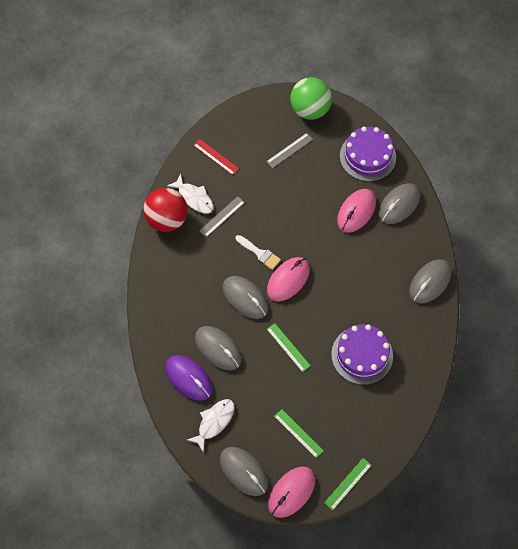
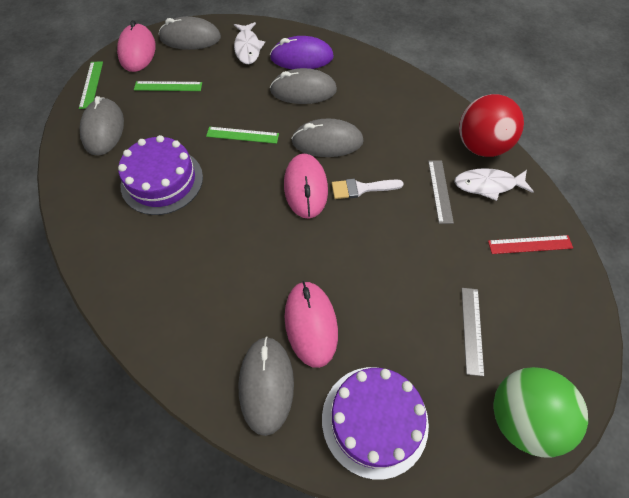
camera: 135 degrees right, 5 degrees down
grey mouse [409,259,451,304] -> grey mouse moved to [80,96,124,155]

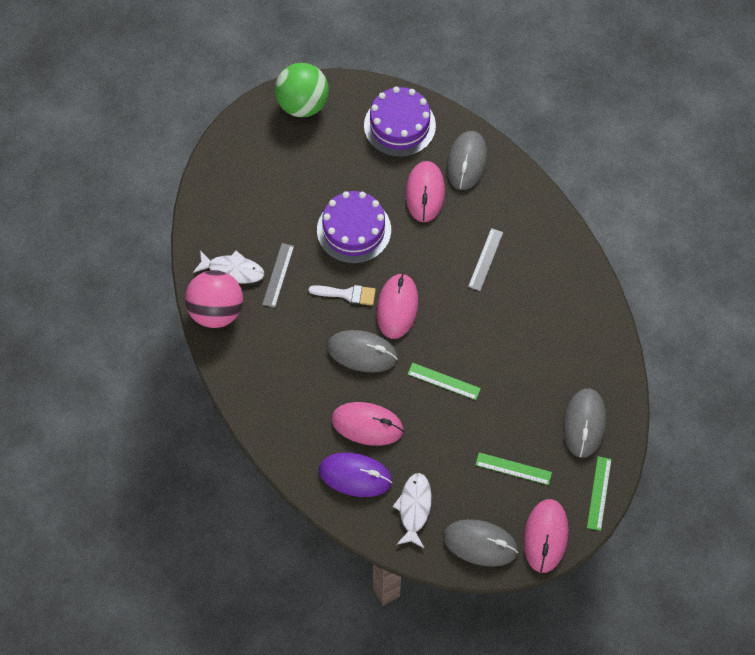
camera: 165 degrees left, 5 degrees up
purple cake [118,135,203,215] -> purple cake moved to [317,191,391,264]
grey mouse [270,68,337,104] -> pink mouse [331,402,404,446]
red ball [459,94,524,157] -> pink ball [185,270,243,328]
grey ruler [462,288,484,376] -> grey ruler moved to [468,228,503,291]
red ruler [488,235,573,254] -> none

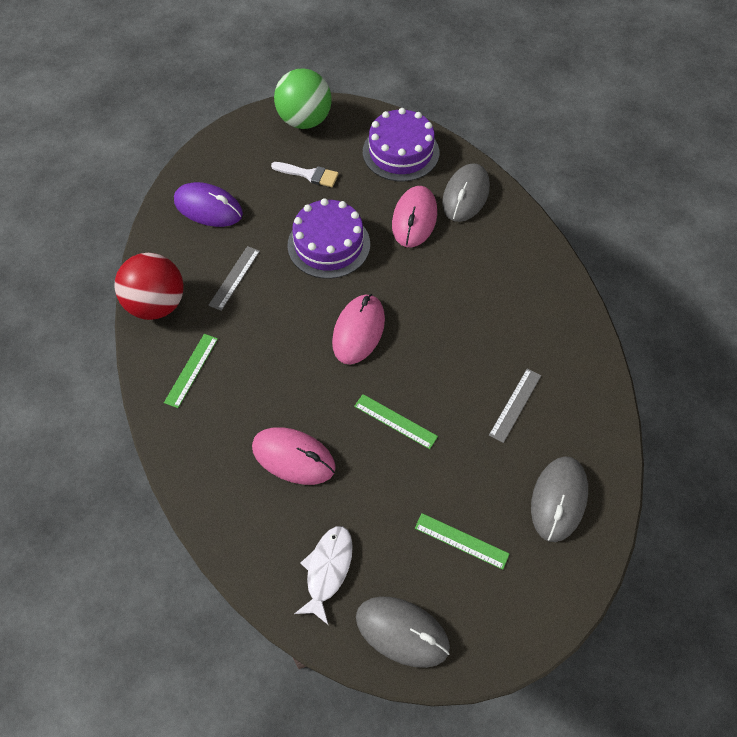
camera: 10 degrees right, 5 degrees down
pink ball [185,270,243,328] -> red ball [115,253,184,320]
white fish [193,250,264,283] -> none
white brush [309,285,376,305] -> white brush moved to [271,162,339,187]
purple mouse [319,452,392,497] -> purple mouse moved to [174,182,243,227]
grey mouse [327,330,398,372] -> none
grey ruler [468,228,503,291] -> grey ruler moved to [489,368,541,443]
pink mouse [523,499,569,573] -> none
green ruler [587,456,612,531] -> green ruler moved to [164,334,218,408]

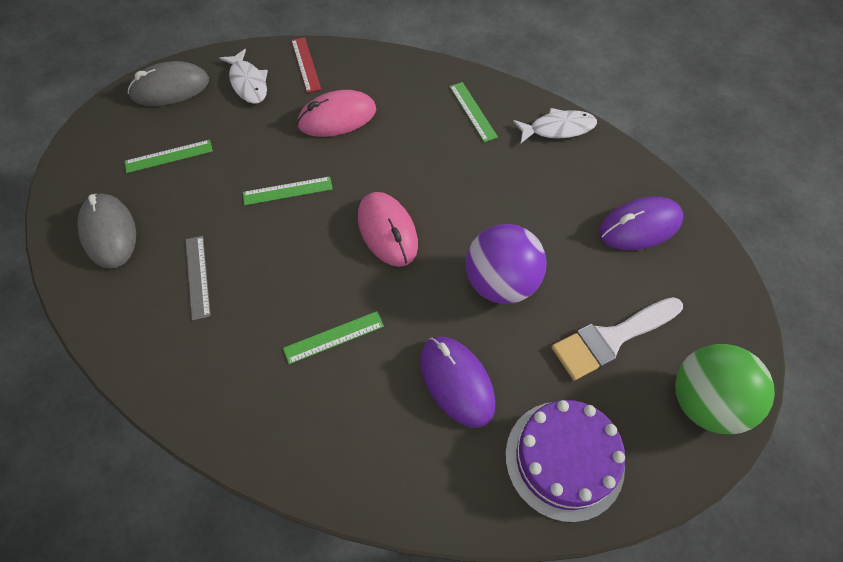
camera: 135 degrees right, 0 degrees up
red ball [115,253,184,320] -> white fish [513,108,597,143]
grey ruler [208,246,260,311] -> none
white brush [271,162,339,187] -> white brush [551,297,683,380], size x1.55
purple cake [287,198,370,279] -> purple ball [466,224,547,304]
pink mouse [392,186,437,247] -> purple mouse [420,336,495,428]
grey mouse [442,163,490,222] -> none
none -> green ruler [283,311,384,364]
none -> red ruler [291,37,321,93]

